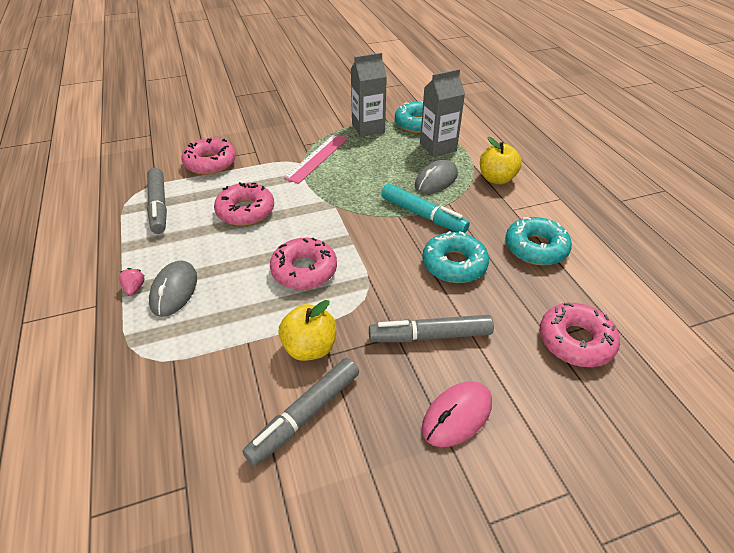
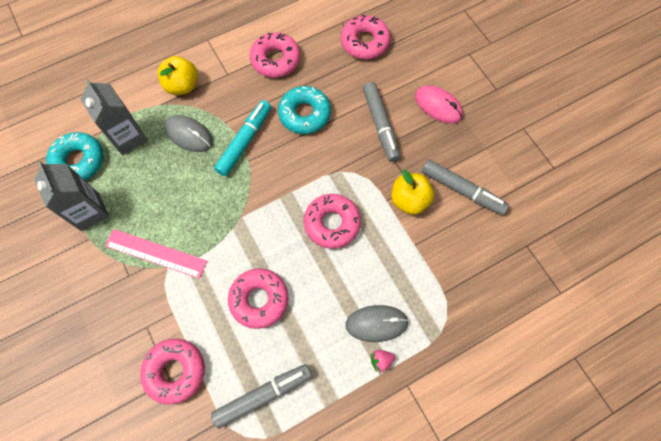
camera: 100 degrees left, 25 degrees up
turquoise donut [505,217,572,265] -> pink donut [250,32,300,78]

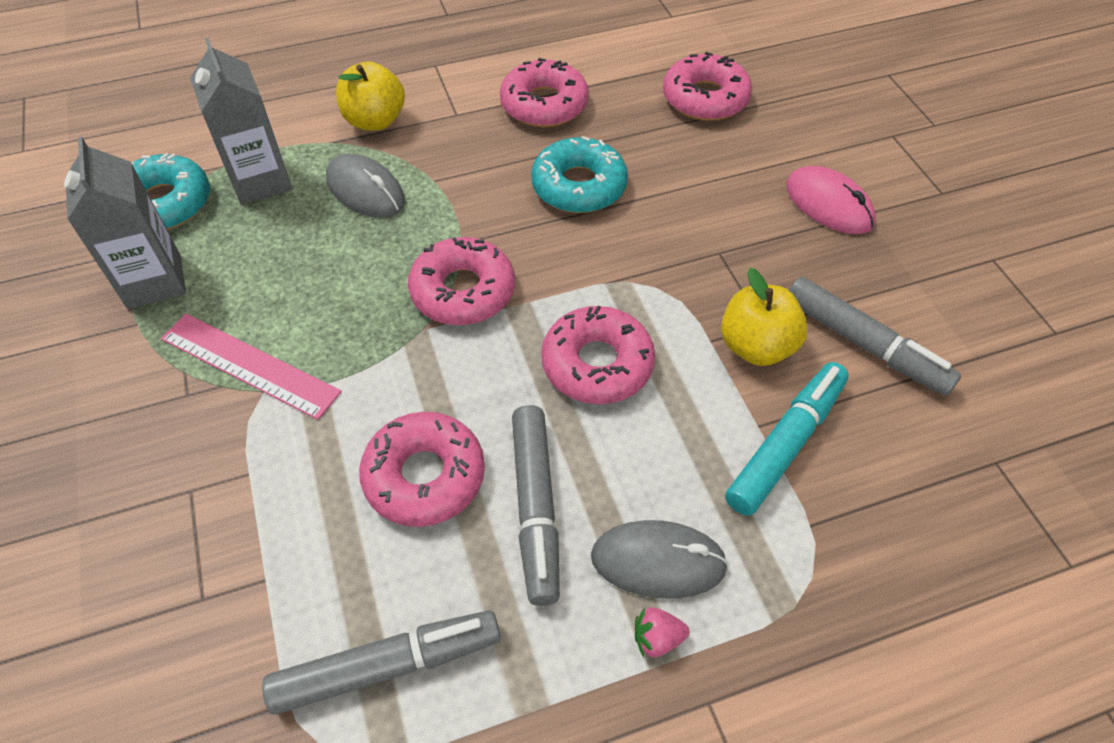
camera: 10 degrees right, 15 degrees down
pink donut [140,339,205,404] -> pink donut moved to [408,237,515,325]
turquoise marker [214,100,271,176] -> turquoise marker moved to [725,362,849,516]
grey marker [363,82,400,162] -> grey marker moved to [512,405,560,606]

